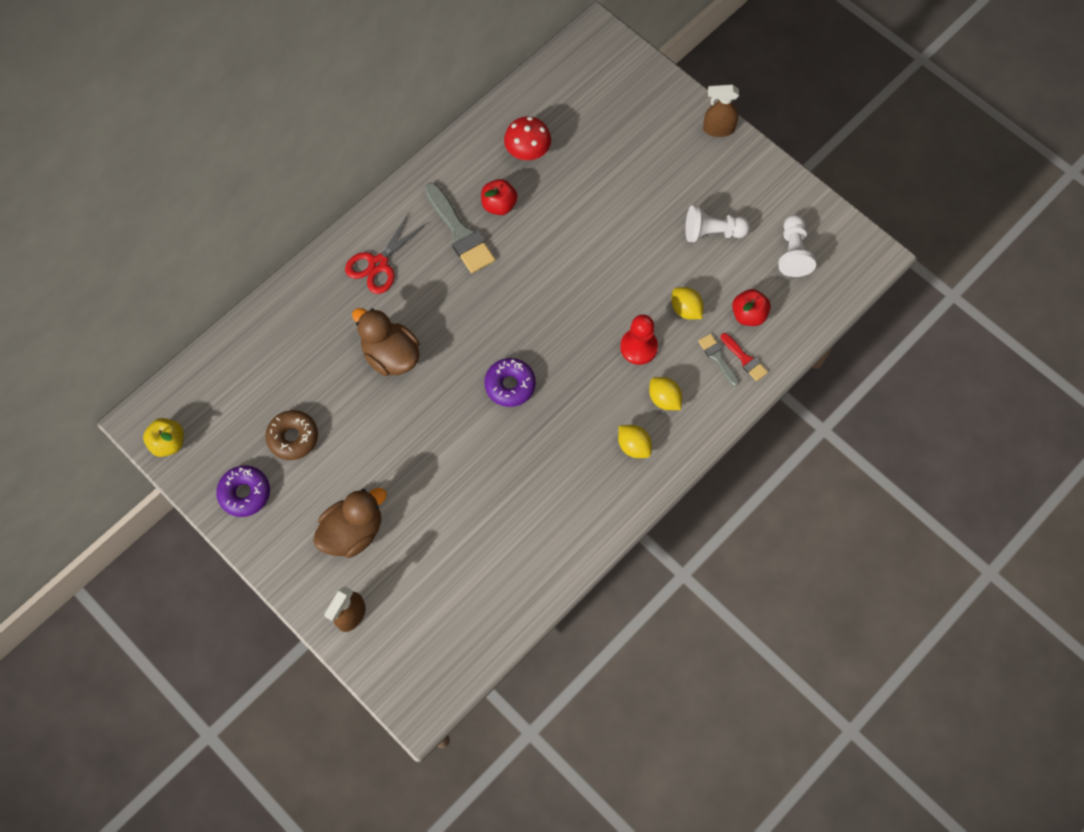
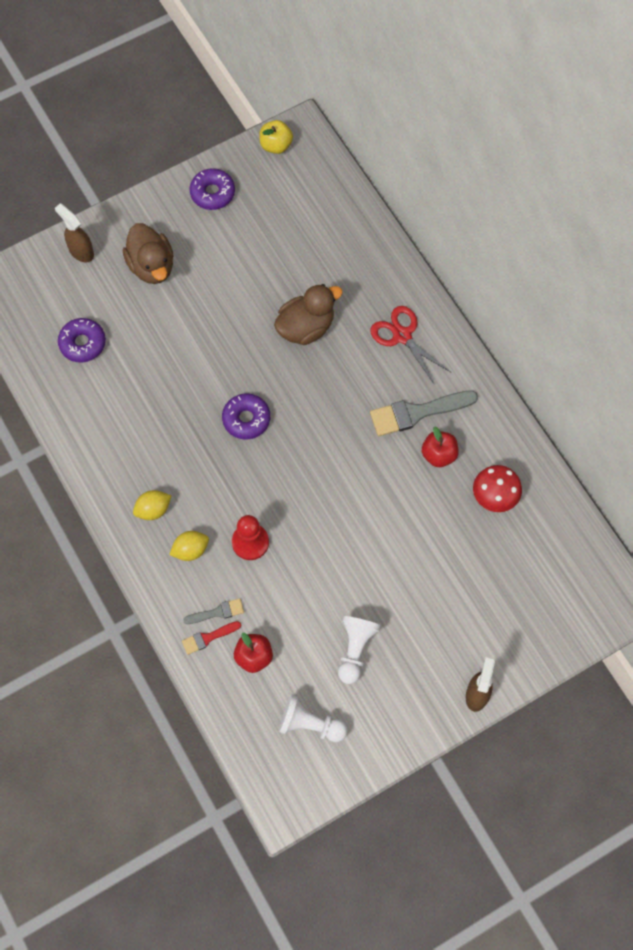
camera: 105 degrees right, 0 degrees up
brown donut [265,410,318,460] -> none
yellow lemon [671,287,703,320] -> none
none -> purple donut [58,318,106,362]

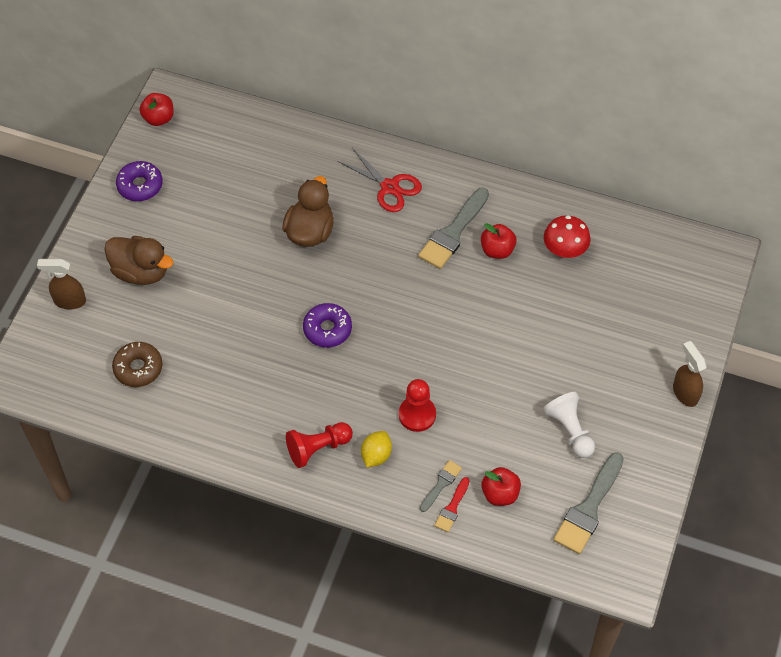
camera: 40 degrees left, 10 degrees down
purple donut [58,318,106,362] -> brown donut [112,342,163,387]
yellow lemon [133,490,171,520] -> red pawn [286,422,353,468]
yellow apple [259,120,293,154] -> red apple [139,93,174,126]
white pawn [279,694,348,742] -> grey brush [553,452,624,554]
red scissors [371,306,451,385] -> red scissors turned 150 degrees counterclockwise [338,148,422,212]

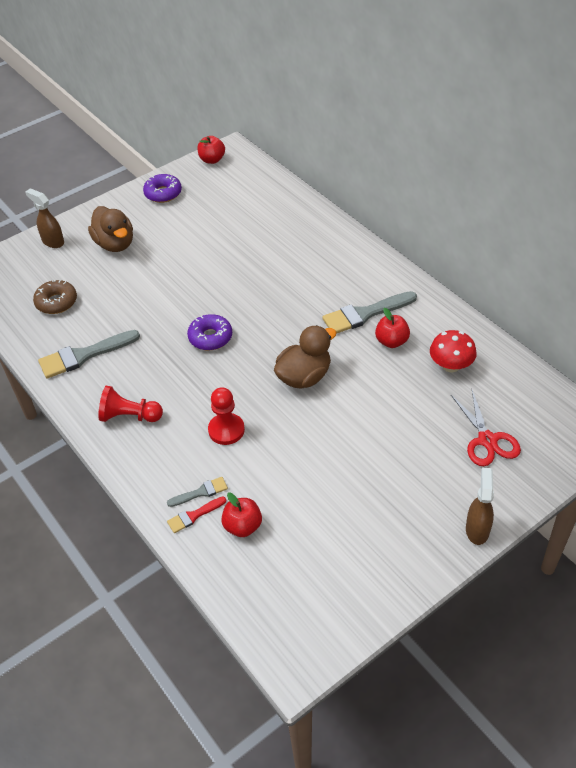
camera: 35 degrees right, 10 degrees down
brown duck [282,176,334,247] -> brown duck moved to [274,325,337,389]
red scissors [338,148,422,212] -> red scissors moved to [451,390,521,466]
yellow lemon [361,431,392,467] -> none
white pawn [543,392,595,458] -> none
grey brush [553,452,624,554] -> grey brush moved to [38,330,140,378]

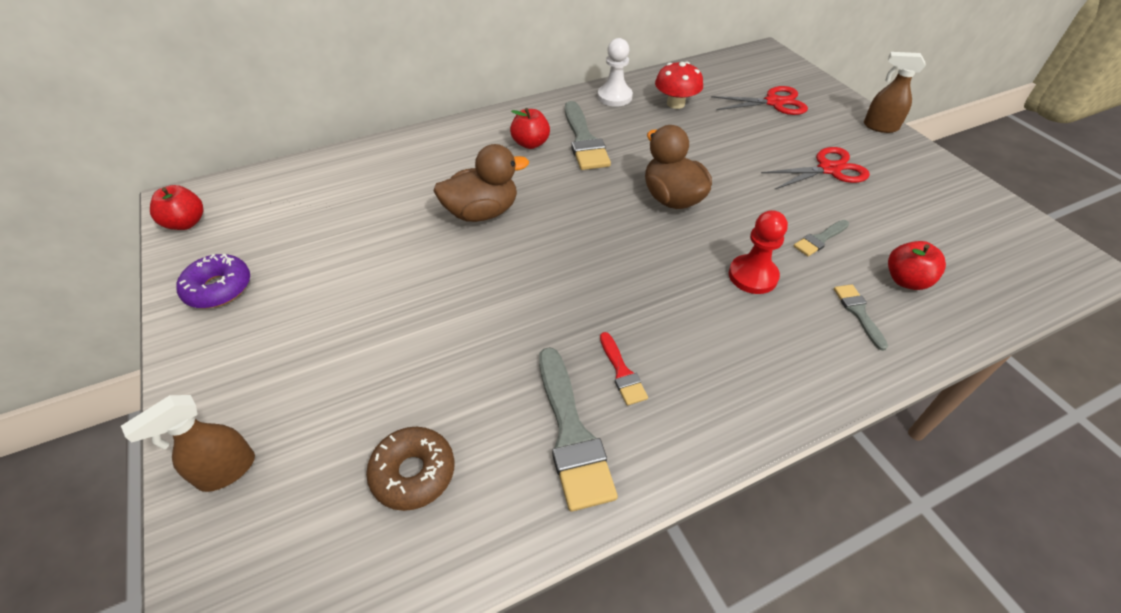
camera: 80 degrees left, 0 degrees up
brown duck [88,206,133,252] -> brown duck moved to [434,144,529,222]
red pawn [98,386,163,422] -> none
red brush [167,496,226,533] -> red brush moved to [600,332,648,405]
purple donut [187,314,232,350] -> none
red apple [375,308,410,348] -> red apple moved to [510,108,550,149]
none -> white pawn [597,38,633,107]
none -> red scissors [761,147,870,190]
none -> grey brush [793,220,849,256]

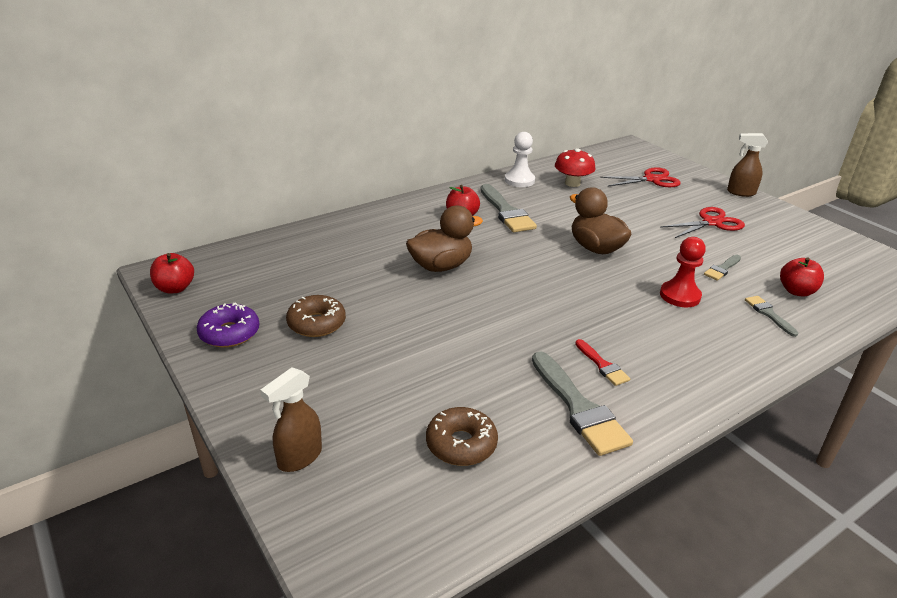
camera: 10 degrees left, 15 degrees down
none -> brown donut [286,295,346,337]

